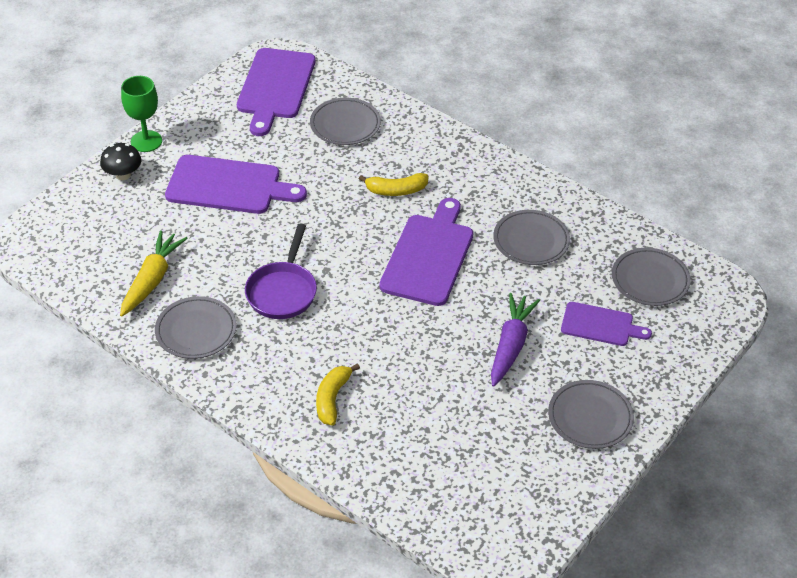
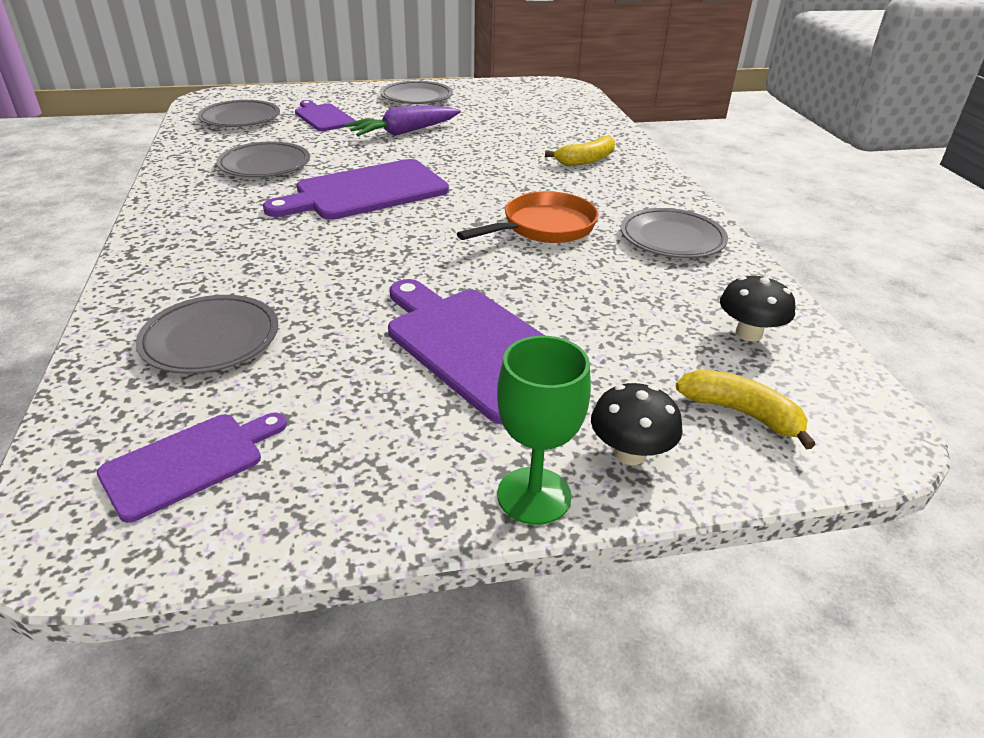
camera: 140 degrees left, 10 degrees down
yellow carrot [120,230,188,317] -> none
purple cutting board [237,48,316,136] -> purple cutting board [97,413,287,523], size x0.59
purple pan [245,223,317,319] -> orange pan [457,191,598,243]
yellow banana [359,173,429,196] -> yellow banana moved to [676,370,816,450]
none -> black mushroom [720,275,795,341]

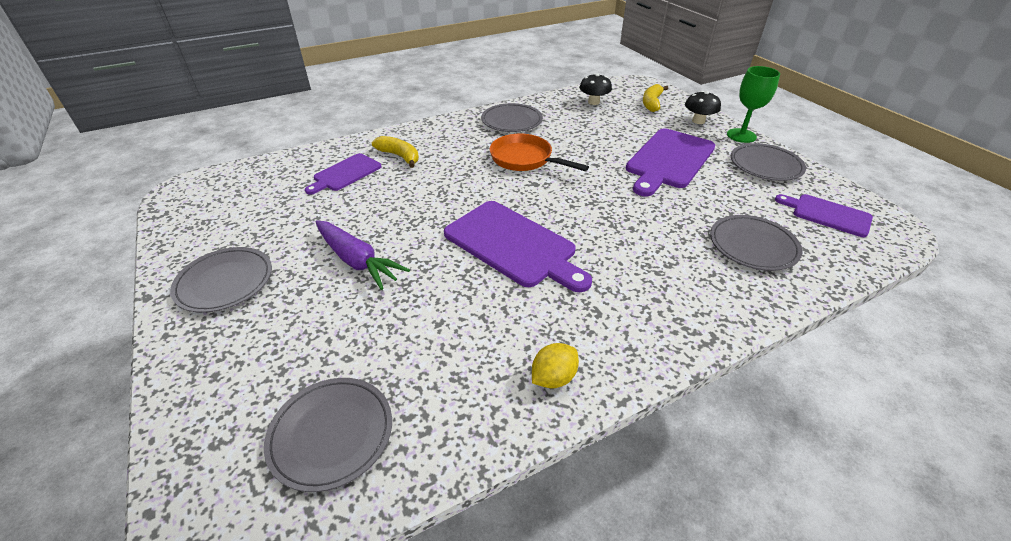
camera: 105 degrees left, 5 degrees up
grey plate [216,142,310,177] -> grey plate moved to [731,143,806,181]
purple cutting board [295,100,356,131] -> purple cutting board moved to [305,153,382,195]
none -> yellow lemon [532,343,579,388]

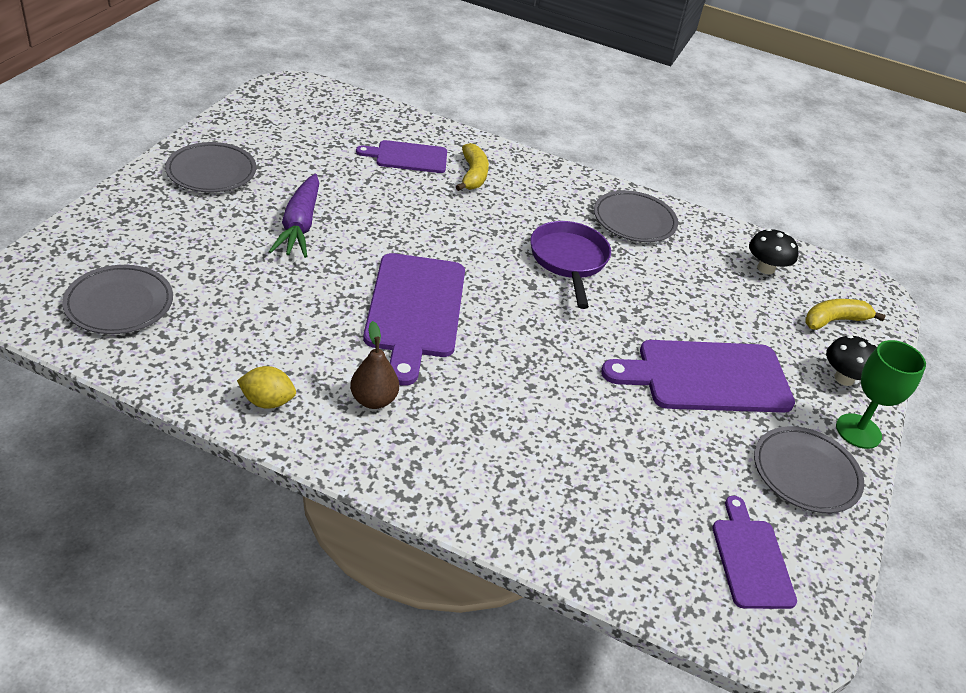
camera: 45 degrees right, 0 degrees up
orange pan [490,134,589,171] -> purple pan [530,221,611,309]
grey plate [710,215,802,271] -> none
none -> brown pear [350,321,399,409]

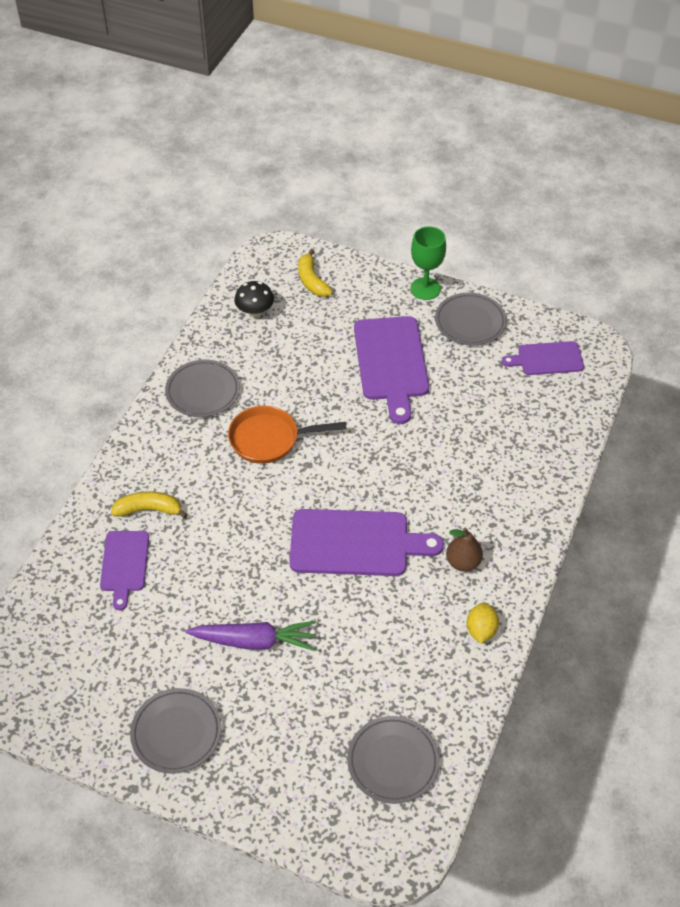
camera: 85 degrees left, 10 degrees up
purple pan [530,221,611,309] -> orange pan [228,406,347,464]
black mushroom [826,335,876,386] -> none

